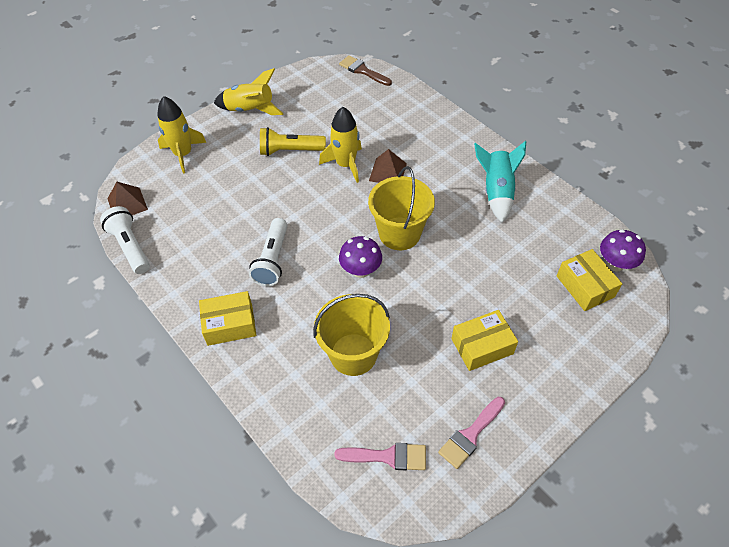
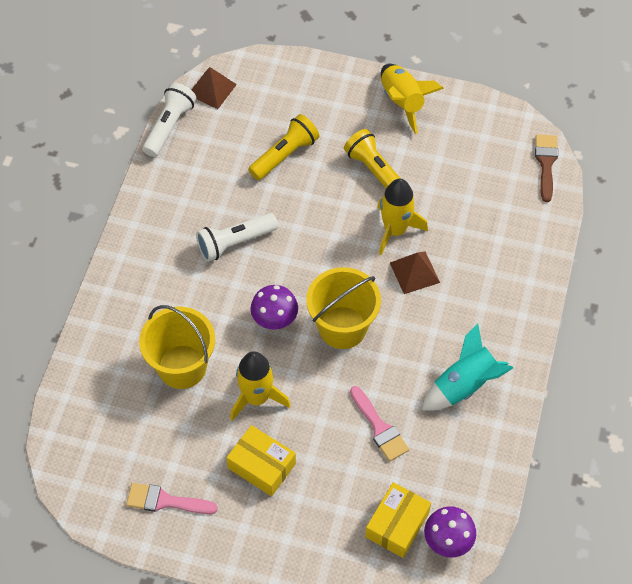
camera: 55 degrees right, 5 degrees up
yellow rocket [157,96,207,174] -> yellow rocket moved to [230,351,291,421]
yellow box [199,291,256,346] -> none
pink brush [334,443,426,470] -> pink brush moved to [350,386,409,462]
none -> yellow flashlight [248,114,319,180]

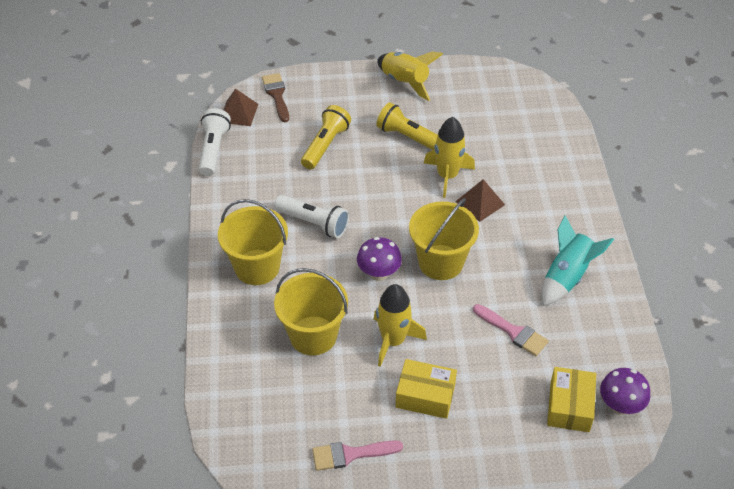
camera: 20 degrees left, 10 degrees down
white flashlight [196,213,278,262] -> white flashlight turned 105 degrees counterclockwise [274,195,349,238]
brown brush [535,134,558,202] -> brown brush moved to [262,73,289,122]
none -> yellow bucket [218,199,288,285]

